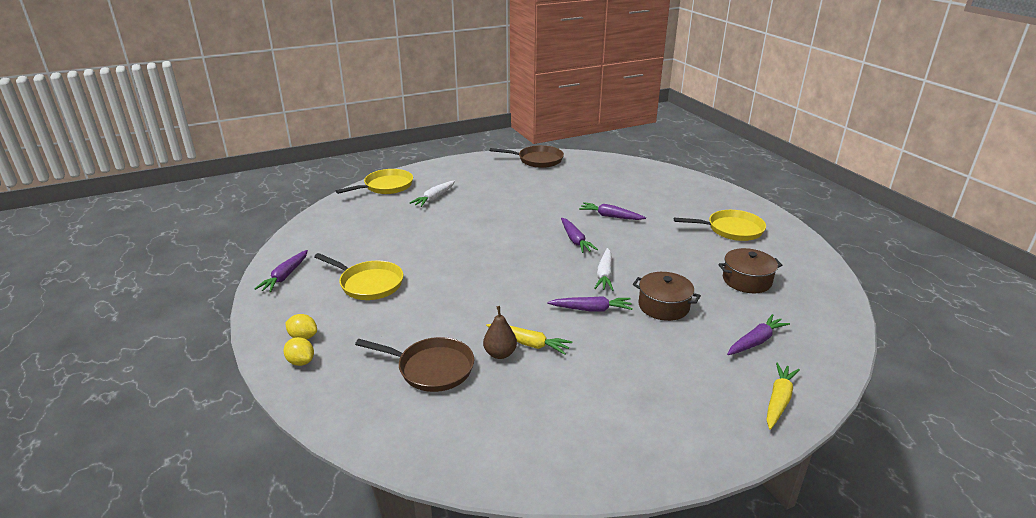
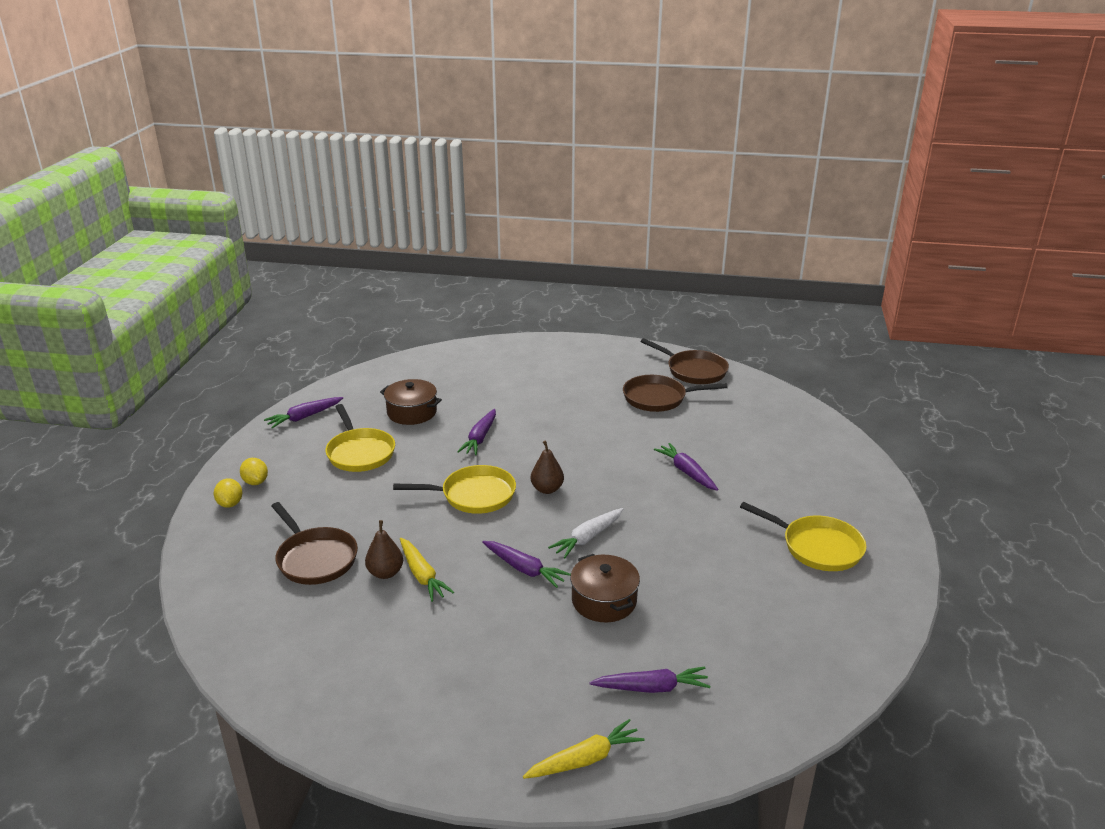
camera: 35 degrees right, 0 degrees up
yellow pan [336,169,413,194] -> yellow pan moved to [393,465,516,514]
white carrot [410,181,455,207] -> none
purple carrot [561,218,598,253] -> purple carrot moved to [457,409,496,455]
brown pot [718,248,783,293] -> brown pot moved to [380,379,442,425]
none -> brown pear [531,441,564,494]
none -> brown pan [623,375,728,412]

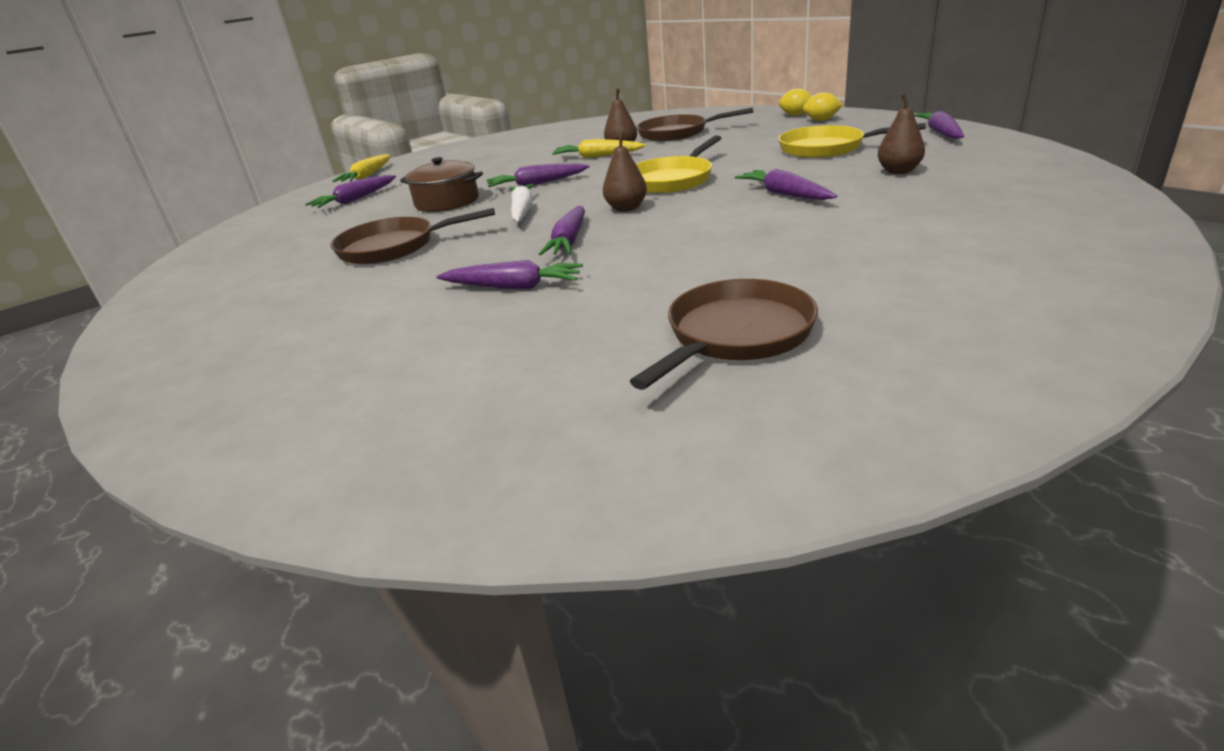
camera: 135 degrees right, 0 degrees up
brown pot [380,379,442,425] -> brown pear [878,93,925,174]
brown pan [640,338,729,384] -> brown pan moved to [330,208,495,265]
yellow pan [740,502,867,571] -> none
none -> purple carrot [539,206,585,256]

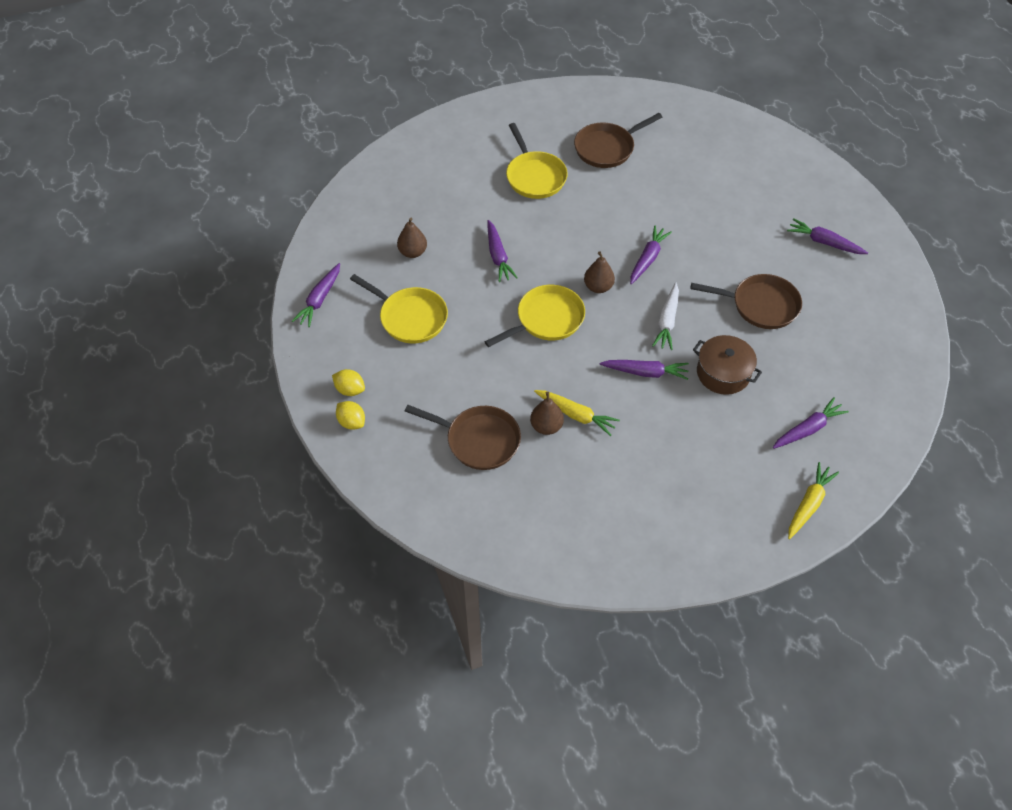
camera: 165 degrees left, 25 degrees up
purple carrot [436,260,583,289] -> purple carrot moved to [787,218,868,254]
none -> yellow pan [506,123,568,199]

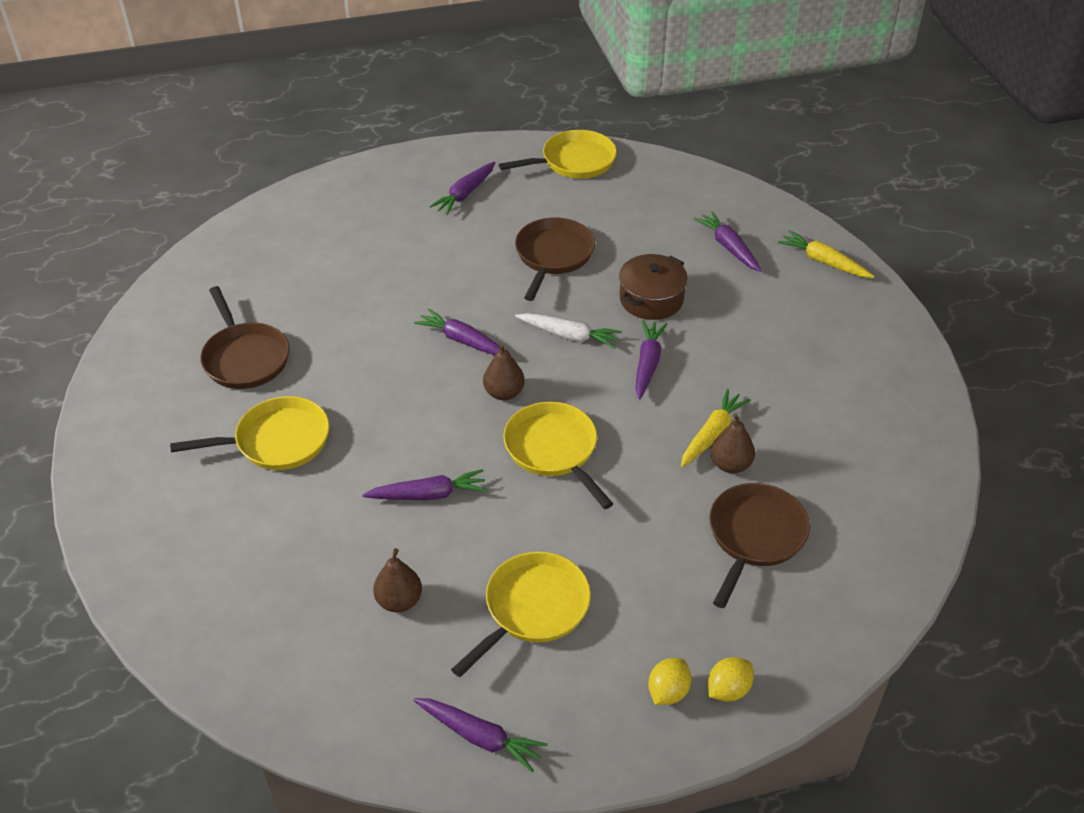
camera: 85 degrees left, 10 degrees down
none -> yellow pan [499,130,617,179]

